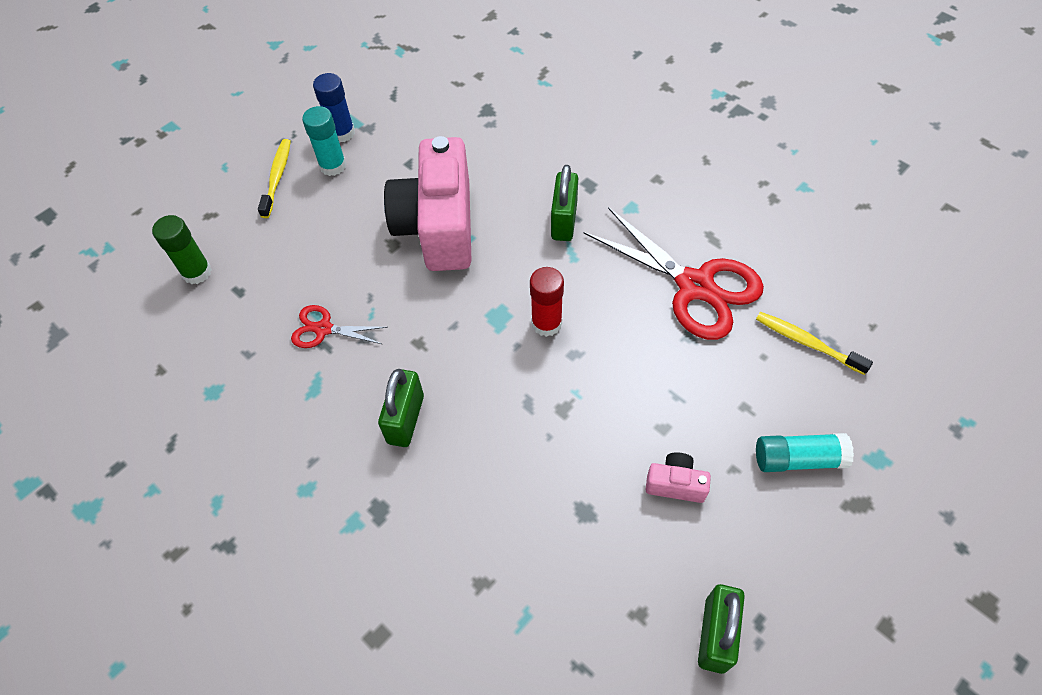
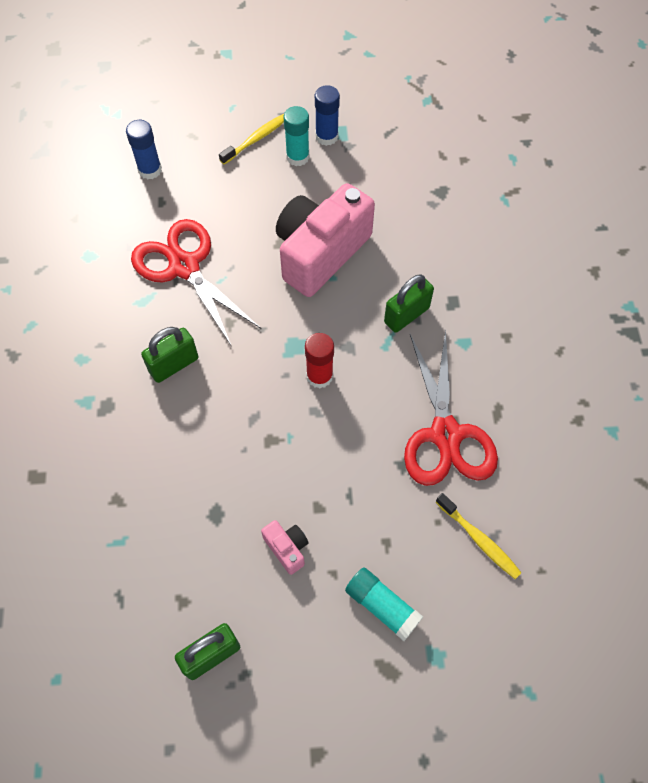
camera: 40 degrees right, 5 degrees up
green glue stick [152,215,212,284] -> blue glue stick [126,120,162,179]
red scissors [291,305,387,348] -> red scissors [131,219,261,347], size x2.03
yellow toothbrush [756,312,873,375] -> yellow toothbrush turned 150 degrees clockwise [436,493,522,579]

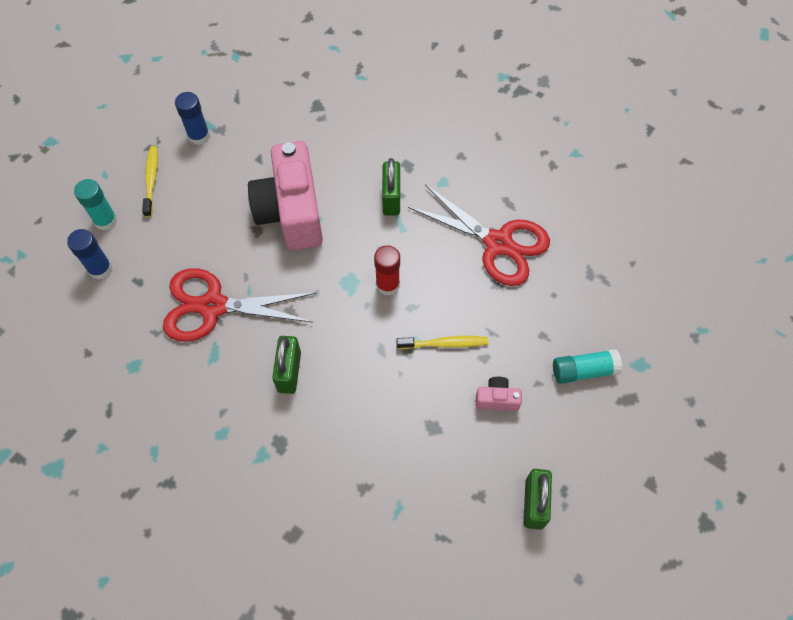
camera: 50 degrees left, 0 degrees up
turquoise glue stick [284,106,309,166] -> turquoise glue stick moved to [74,179,117,231]
yellow toothbrush [436,493,522,579] -> yellow toothbrush moved to [396,336,488,349]

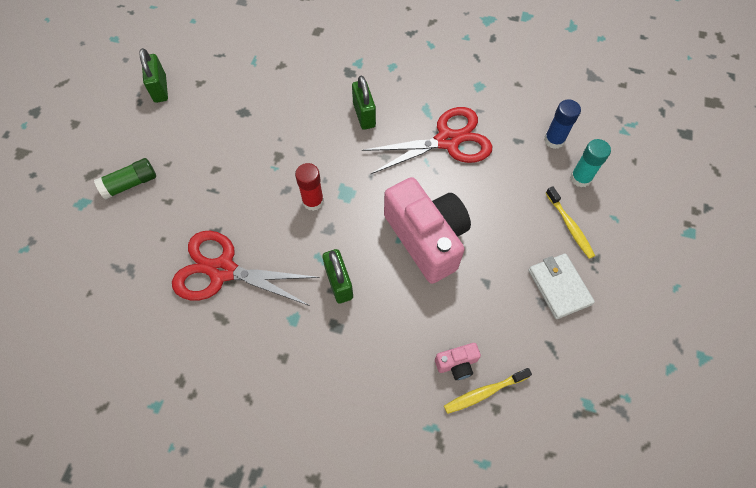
camera: 160 degrees right, 0 degrees up
blue glue stick [175,92,210,145] -> white wallet [528,253,595,319]
yellow toothbrush [396,336,488,349] -> yellow toothbrush moved to [444,368,532,414]
pink camera [476,377,522,411] -> pink camera moved to [435,343,481,380]
turquoise glue stick [553,349,622,384] -> green glue stick [94,158,156,200]

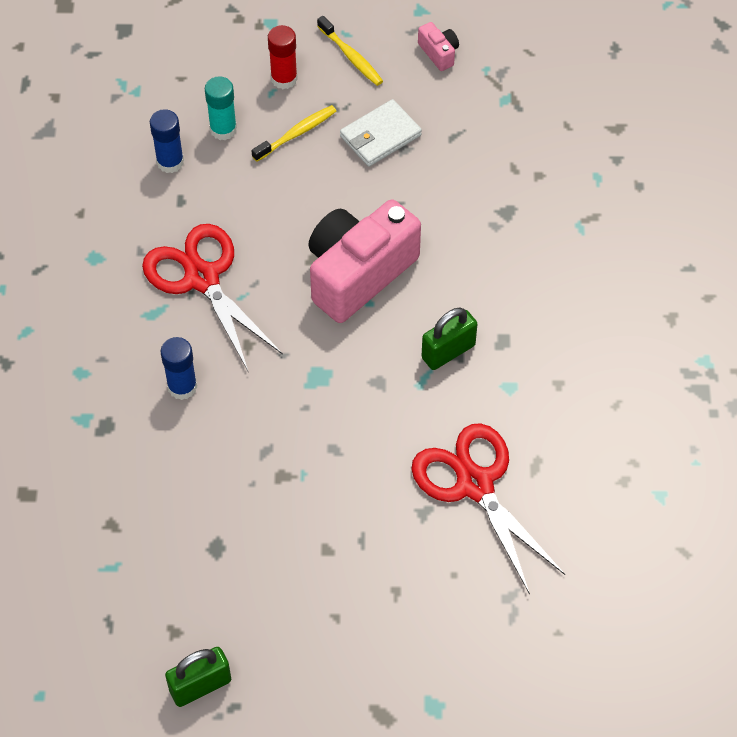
camera: 105 degrees left, 5 degrees down
green glue stick [94,158,156,200] -> none
red scissors [172,231,320,306] -> red scissors turned 150 degrees clockwise [411,423,565,595]
red glue stick [295,163,324,211] -> red glue stick moved to [268,25,298,89]
green padlock [352,75,376,130] -> blue glue stick [161,337,197,400]
pink camera [435,343,481,380] -> pink camera moved to [418,22,459,71]
yellow toothbrush [444,368,532,414] -> yellow toothbrush moved to [317,16,383,86]

